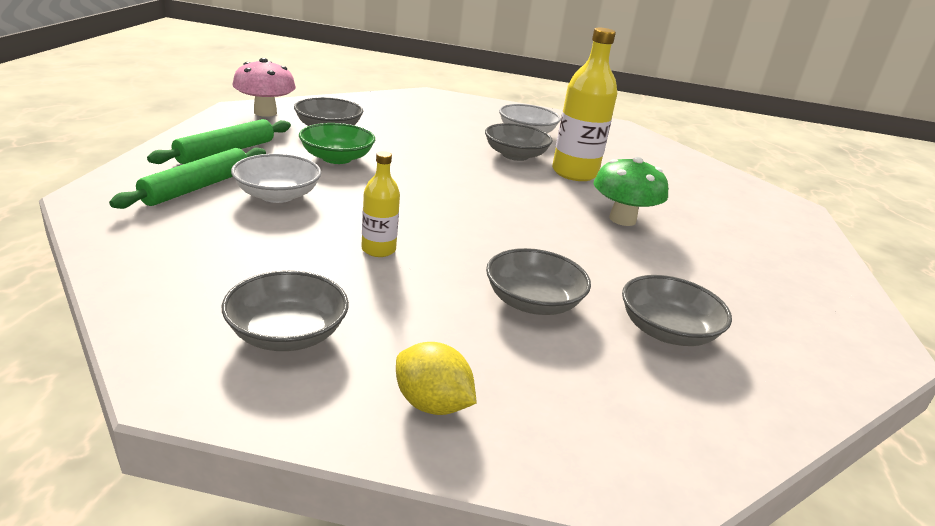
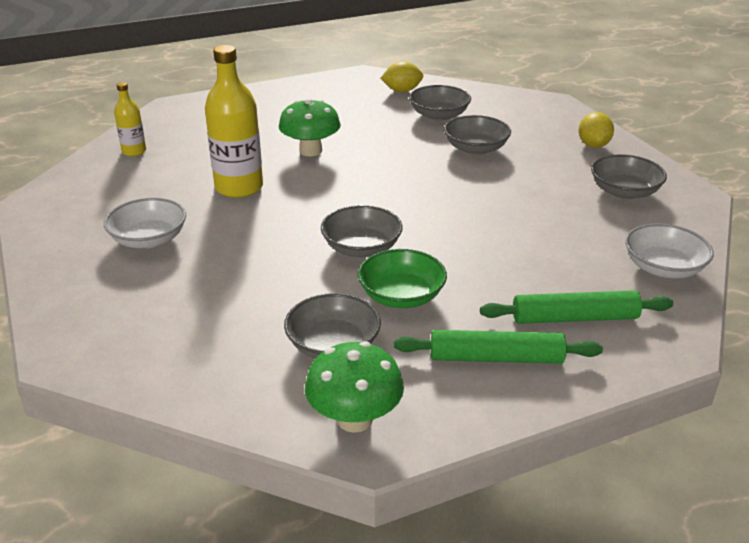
camera: 120 degrees left, 5 degrees up
white bowl [231,154,321,203] -> white bowl moved to [625,223,714,279]
pink mushroom [232,58,296,117] -> green mushroom [305,341,404,433]
yellow bottle [361,151,400,257] -> yellow bottle moved to [114,82,146,156]
grey bowl [485,123,553,161] -> grey bowl moved to [321,205,403,257]
none -> yellow lemon [380,61,423,92]

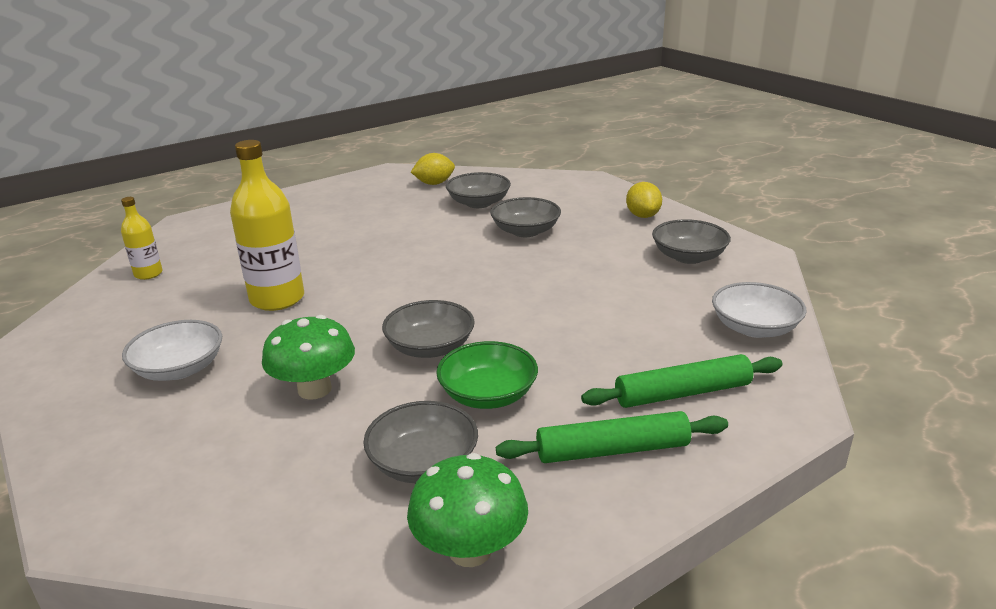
camera: 10 degrees left, 5 degrees down
green mushroom [279,99,341,156] -> green mushroom moved to [262,315,355,400]

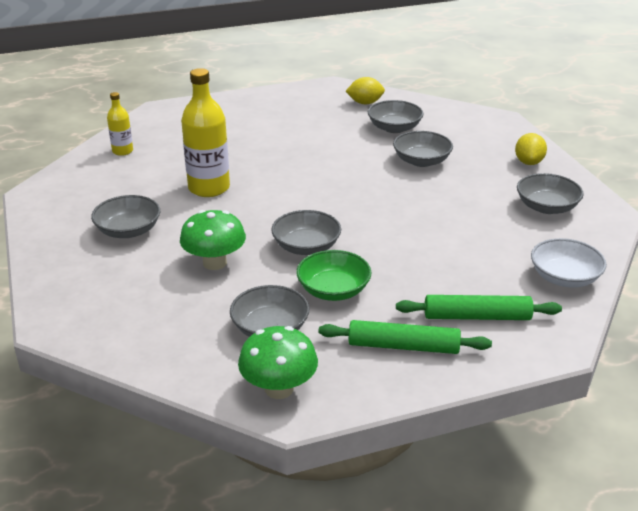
camera: 15 degrees right, 5 degrees up
white bowl [122,320,222,381] -> grey bowl [91,195,160,238]

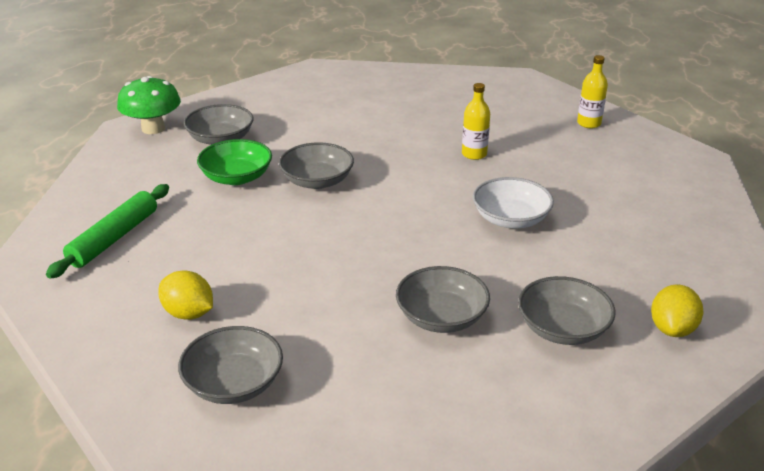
camera: 115 degrees right, 0 degrees up
grey bowl [91,195,160,238] -> none
green mushroom [180,210,246,270] -> none
yellow bottle [181,68,230,197] -> yellow bottle [462,83,490,160], size x0.54
green rolling pin [319,320,492,354] -> none
yellow lemon [515,133,547,165] -> yellow lemon moved to [158,270,213,320]
white bowl [531,238,607,287] -> white bowl moved to [473,177,554,228]

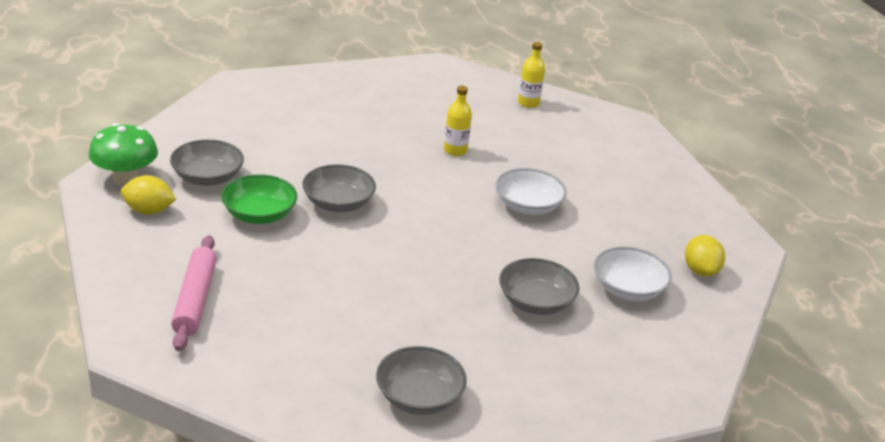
camera: 30 degrees left, 0 degrees up
green rolling pin [46,184,169,279] -> pink rolling pin [171,235,217,351]
yellow lemon [158,270,213,320] -> yellow lemon moved to [121,175,176,215]
grey bowl [518,276,615,345] -> white bowl [594,246,672,301]

